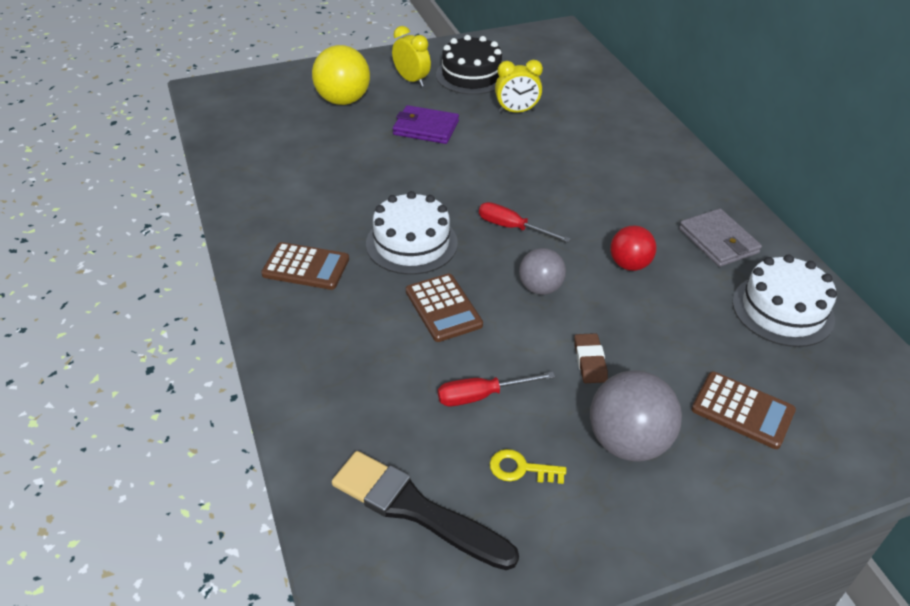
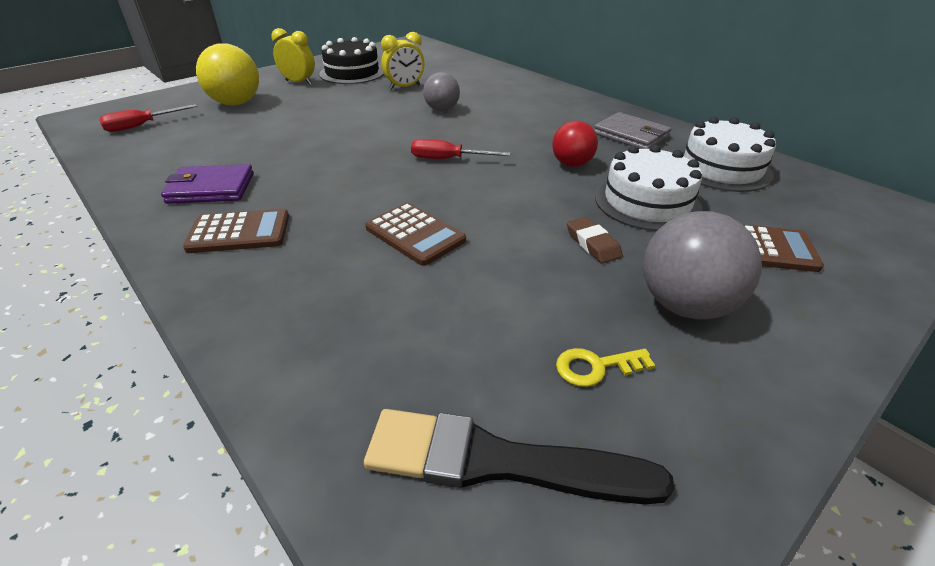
camera: 20 degrees left, 5 degrees down
white cake [366,191,458,275] -> white cake moved to [595,145,702,231]
purple wallet [393,105,459,144] -> purple wallet moved to [161,164,254,204]
red screwdriver [438,372,555,406] -> red screwdriver moved to [99,104,197,132]
grey ball [519,248,566,295] -> grey ball moved to [423,72,460,111]

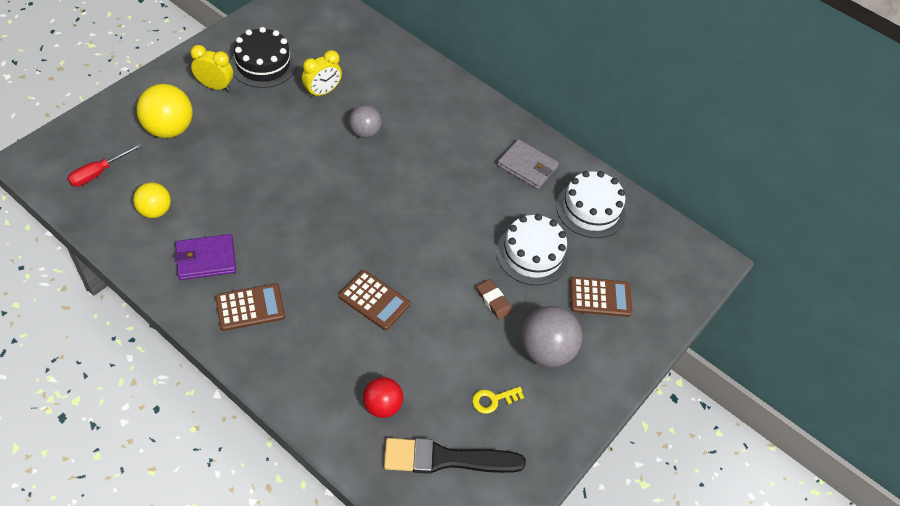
camera: 15 degrees left, 15 degrees up
red screwdriver [411,139,510,159] -> none
red ball [552,121,598,167] -> red ball moved to [363,377,403,418]
none -> yellow ball [133,182,171,218]

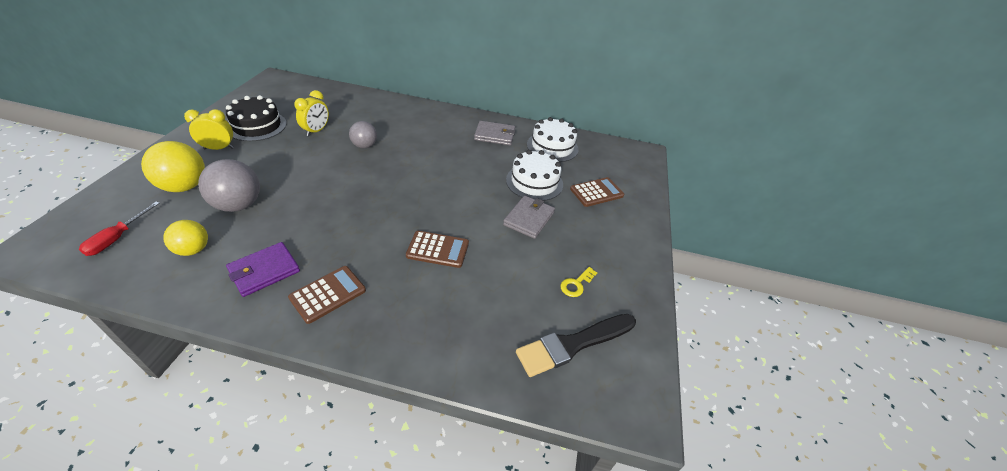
camera: 25 degrees left, 10 degrees down
red ball [363,377,403,418] -> none
brown eraser [477,279,512,320] -> grey wallet [503,196,555,239]
grey ball [521,306,582,367] -> grey ball moved to [198,159,260,212]

